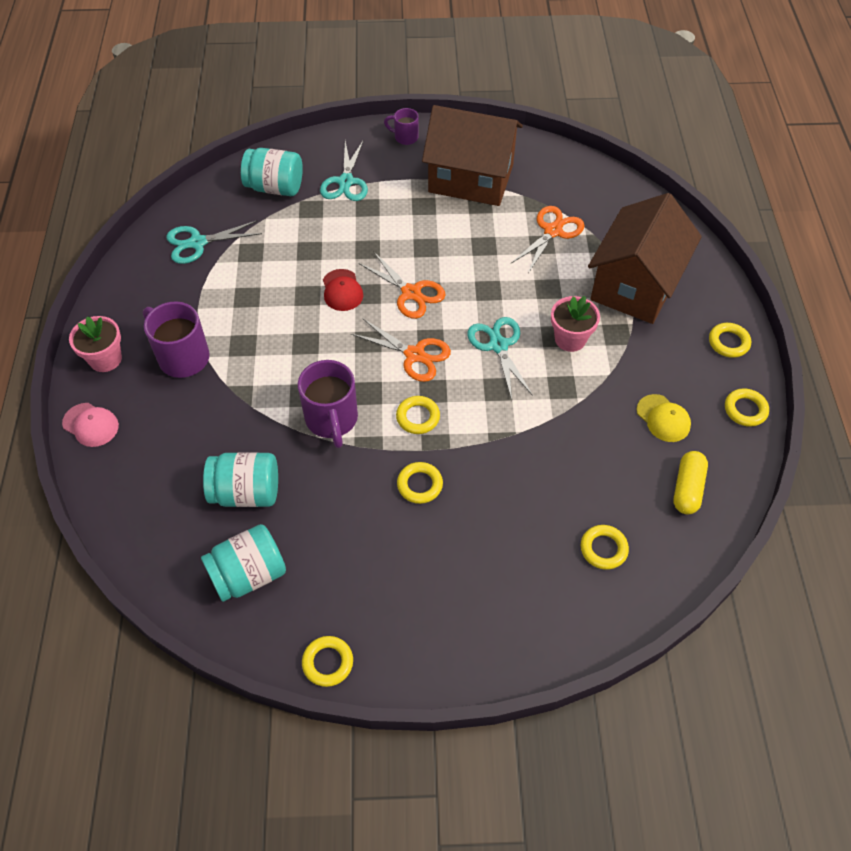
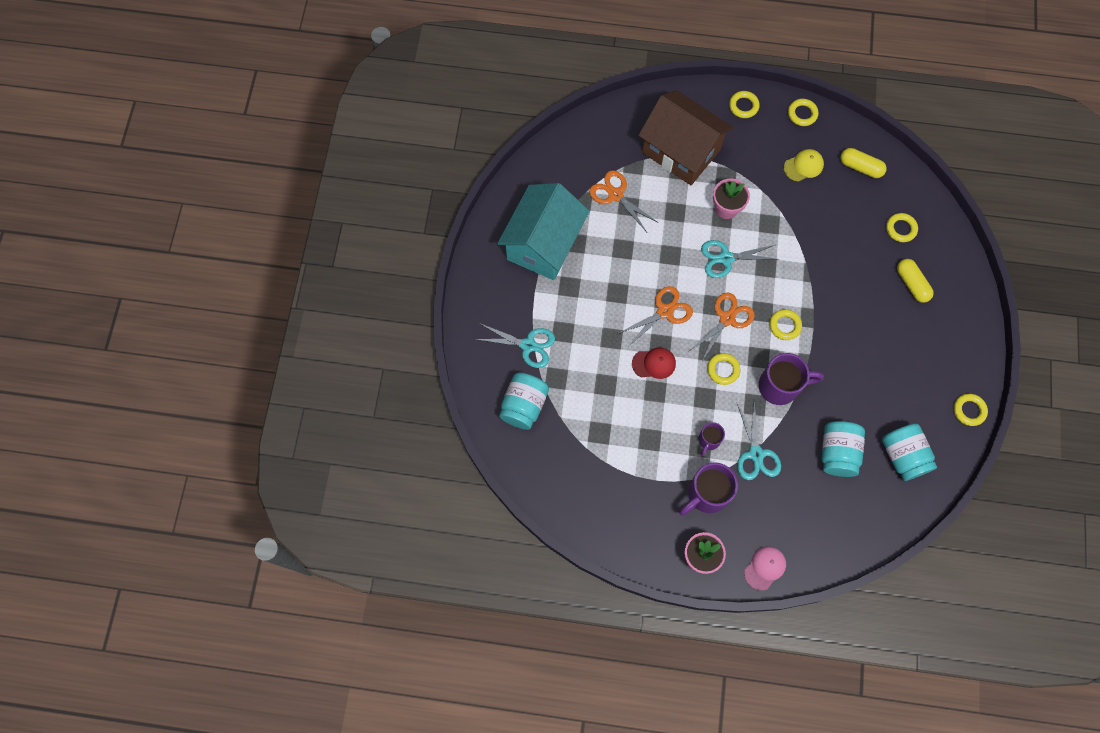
camera: 80 degrees left, 15 degrees up
turquoise scissors [166,220,262,264] -> turquoise scissors moved to [737,401,781,480]
purple mug [384,108,418,145] -> purple mug moved to [698,422,725,456]
yellow ring [397,462,443,504] -> yellow ring moved to [707,353,740,385]
brown house [422,105,523,206] -> turquoise house [497,183,590,280]
none -> yellow capsule [897,259,934,303]

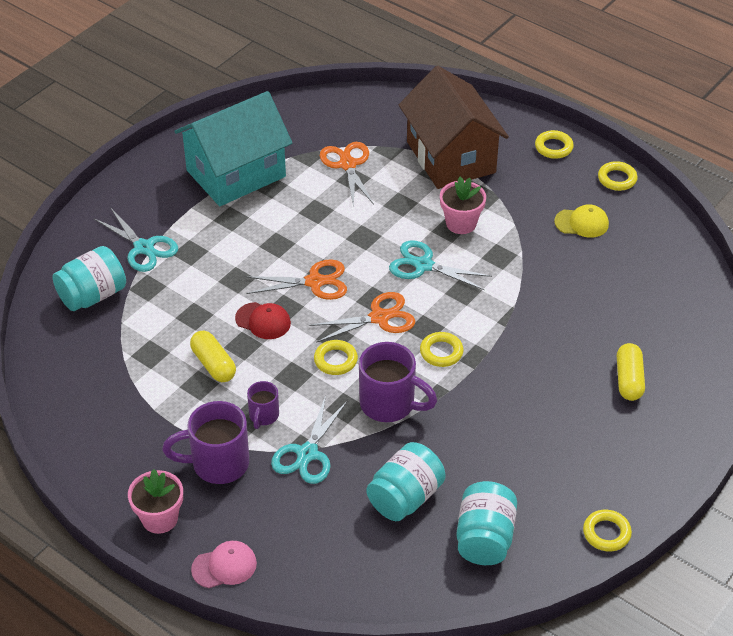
camera: 30 degrees right, 25 degrees down
purple mug [698,422,725,456] -> purple mug turned 45 degrees counterclockwise [247,381,279,429]
yellow capsule [841,148,886,178] -> yellow capsule moved to [190,331,236,382]
yellow ring [886,213,918,242] -> none

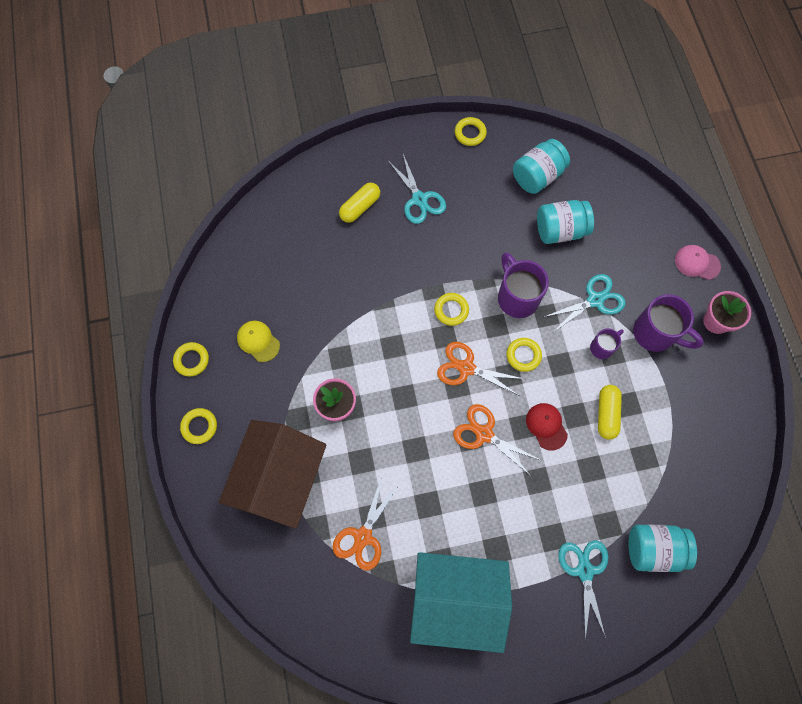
camera: 140 degrees left, 25 degrees up
turquoise scissors [389,240,492,290] -> turquoise scissors moved to [388,154,446,224]

